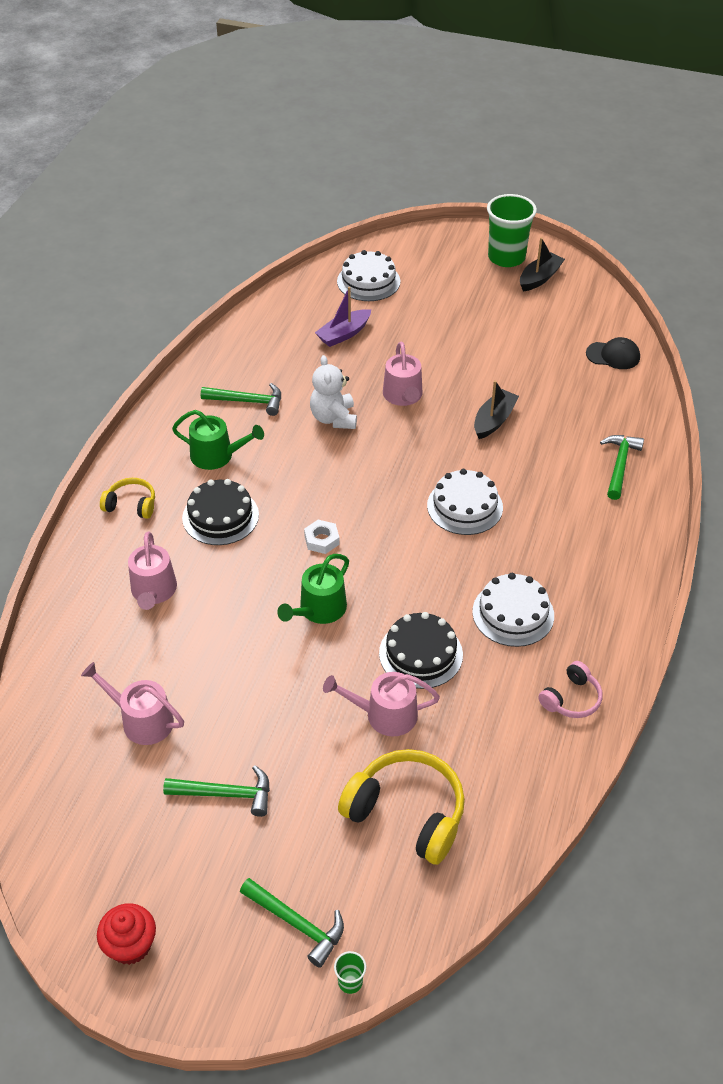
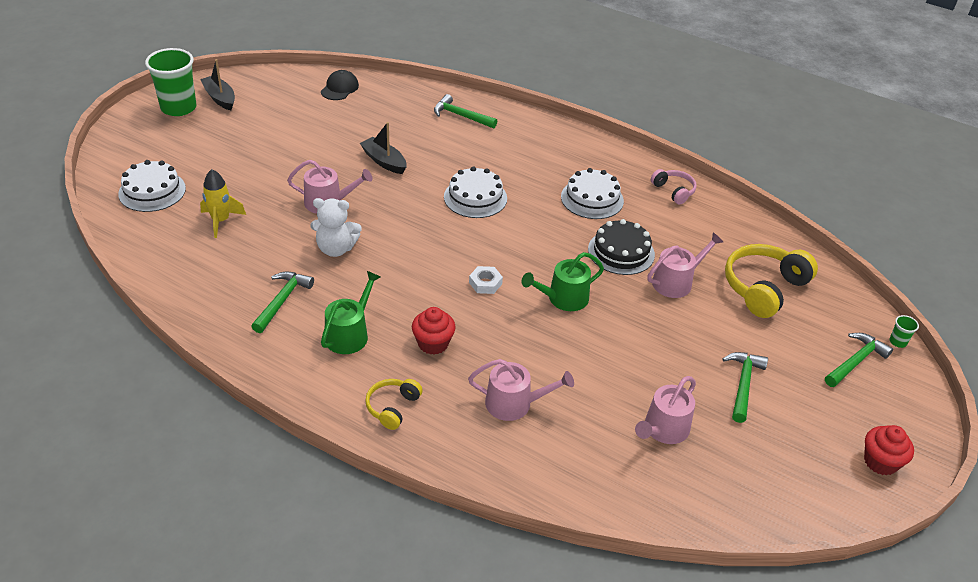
camera: 80 degrees left, 5 degrees down
black cake [182,479,259,545] -> red cupcake [412,307,456,355]
green watering can [277,554,349,624] -> green watering can turned 105 degrees clockwise [522,252,604,311]
purple boat [315,287,371,347] -> yellow rocket [200,169,246,238]
pink watering can [323,672,440,736] -> pink watering can turned 135 degrees counterclockwise [647,232,723,298]

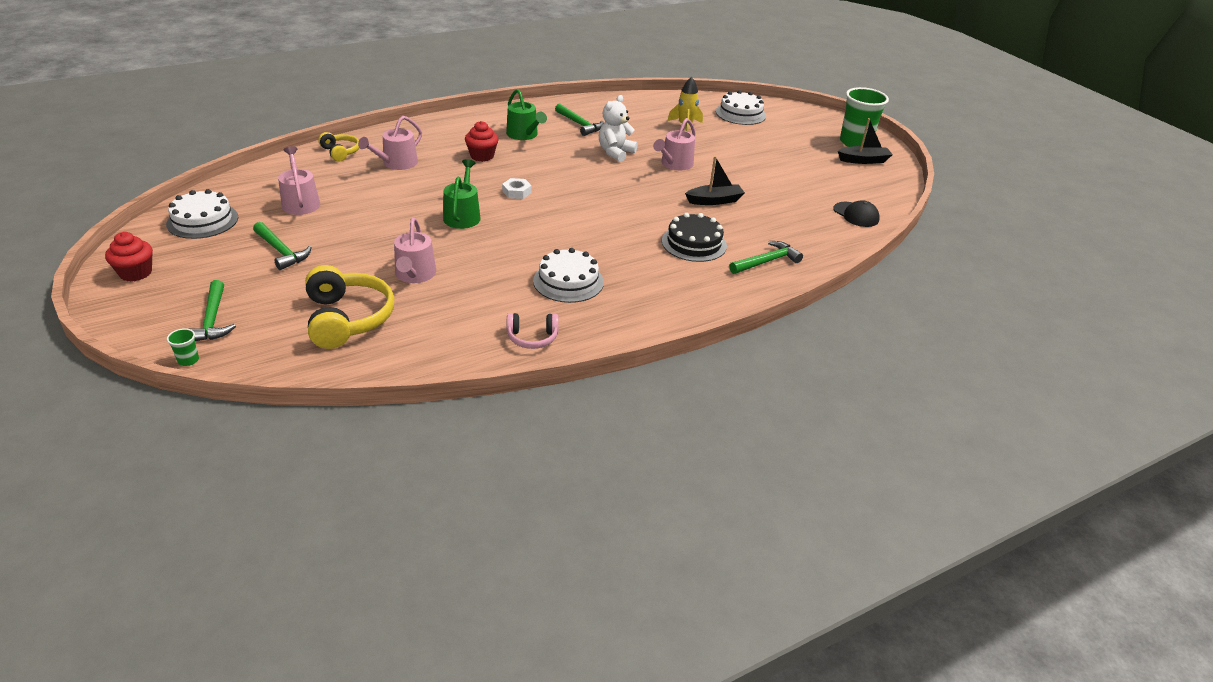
camera: 120 degrees right, 5 degrees down
yellow headphones [365,379,423,430] -> yellow headphones moved to [318,132,359,162]
white cake [444,166,507,218] -> white cake moved to [166,189,238,239]
black cake [588,219,655,275] -> black cake moved to [662,213,727,262]

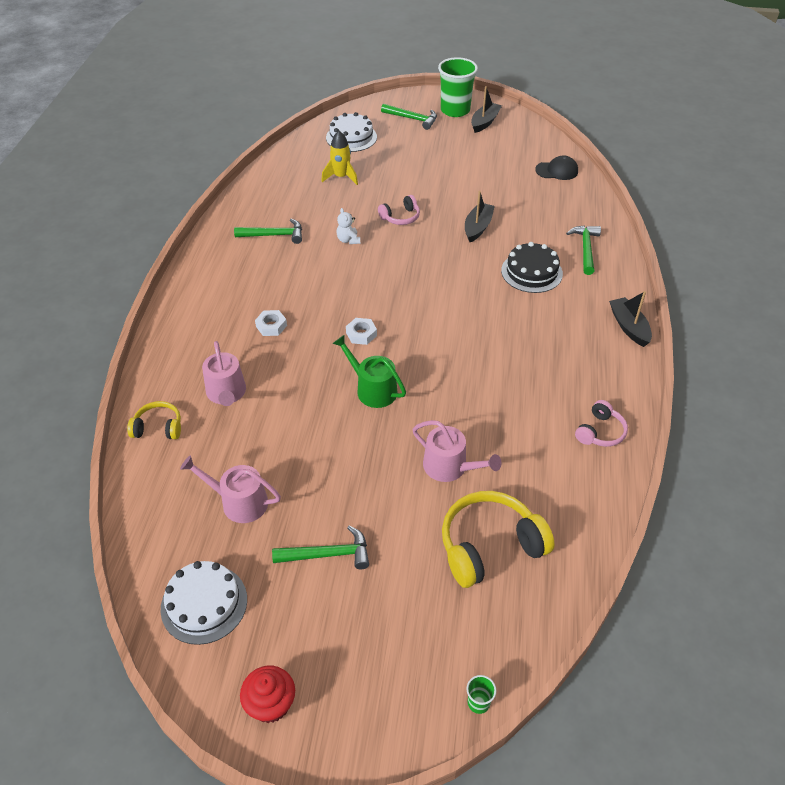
camera: 50 degrees left, 10 degrees up
green hammer [186,280,236,341] -> green hammer moved to [381,104,437,130]
yellow headphones [305,265,394,349] -> yellow headphones turned 45 degrees counterclockwise [442,491,555,588]
red cupcake [465,121,498,162] -> white nut [255,310,287,336]
green watering can [506,89,547,140] -> none
white cake [533,248,604,303] -> none
white teddy bear [599,95,638,162] -> white teddy bear [336,208,360,244], size x0.60
pink watering can [653,118,696,170] -> pink headphones [378,195,420,225]
none -> black boat [609,291,652,347]

